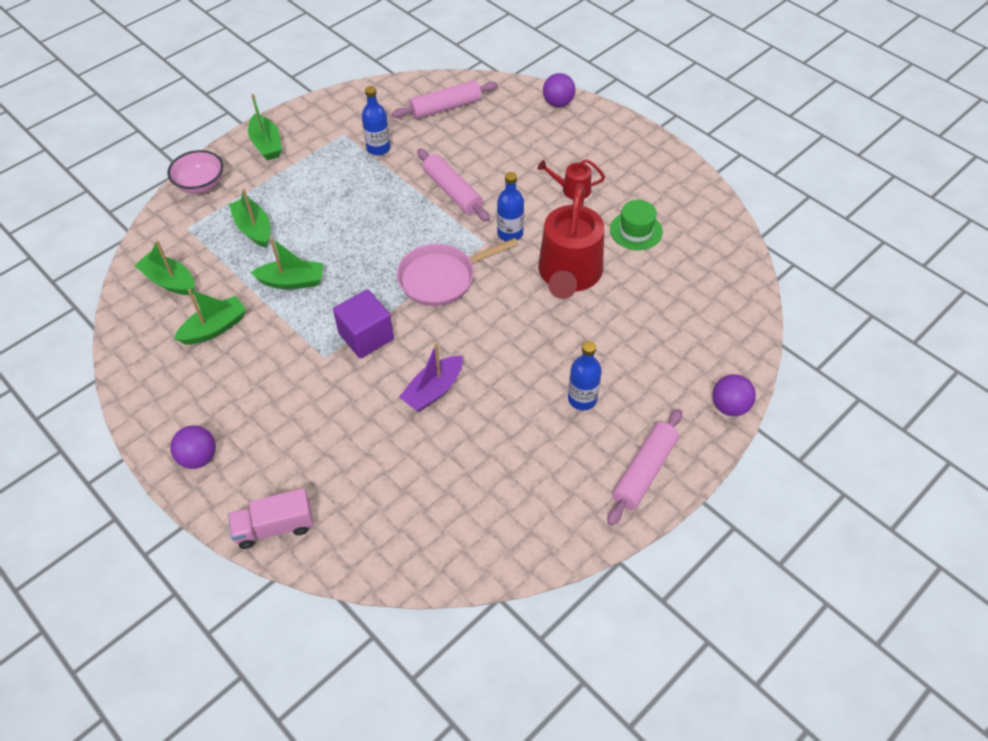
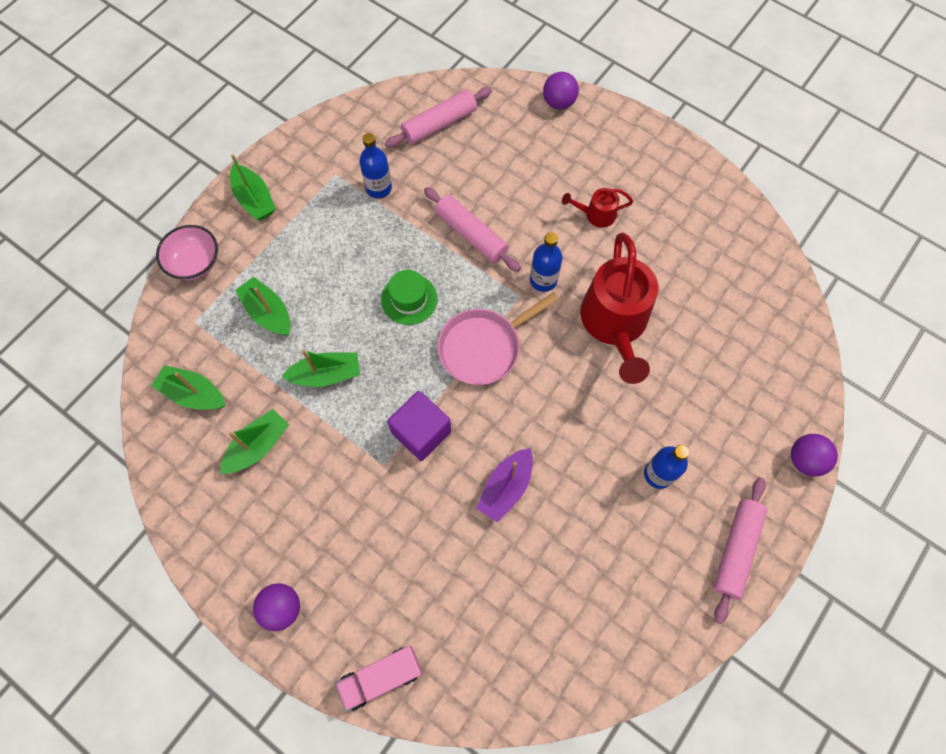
camera: 10 degrees left, 15 degrees up
green hat [610,200,663,250] -> green hat moved to [381,270,438,325]

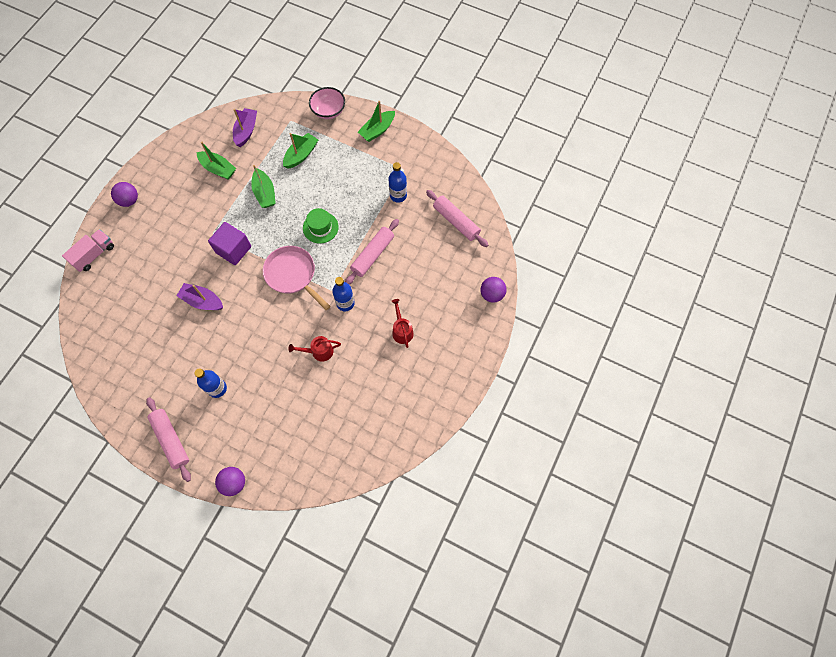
camera: 80 degrees right, 0 degrees up
green boat [151,365,225,410] -> purple boat [233,108,257,147]
pink truck [335,646,423,711] -> pink truck turned 75 degrees clockwise [62,229,114,272]
red watering can [580,233,658,384] -> red watering can [288,336,341,362], size x0.46
pink rolling pin [713,477,767,624] -> pink rolling pin turned 45 degrees clockwise [146,397,191,482]

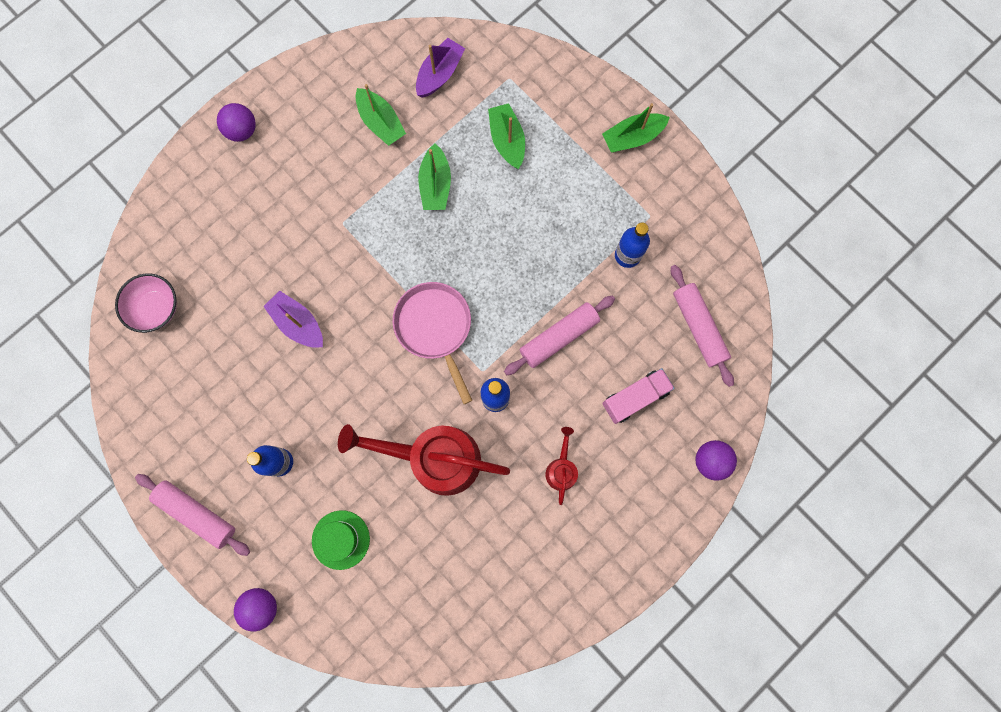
camera: 20 degrees right, 10 degrees up
pink truck [62,229,114,272] -> pink truck moved to [602,368,675,424]
pink rolling pin [146,397,191,482] -> pink rolling pin turned 45 degrees counterclockwise [135,474,250,556]
purple cube [208,222,251,265] -> none
green boat [283,133,318,169] -> green boat turned 75 degrees counterclockwise [488,103,525,169]
red watering can [288,336,341,362] -> red watering can [338,424,510,496], size x2.16
green hat [303,208,339,244] -> green hat moved to [312,510,370,570]
pink bowl [309,87,345,119] -> pink bowl moved to [115,273,177,333]

